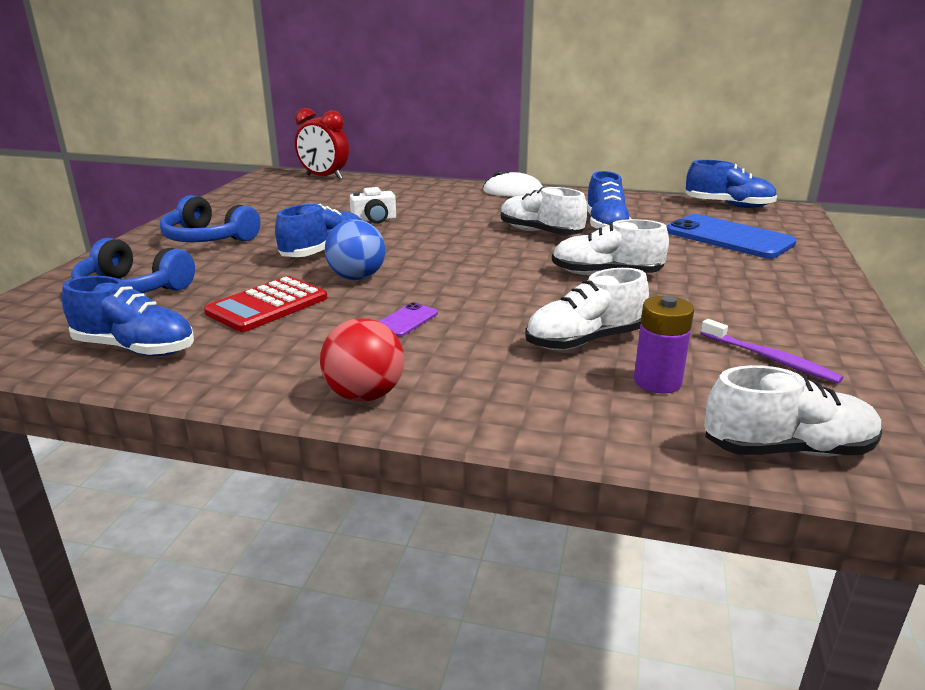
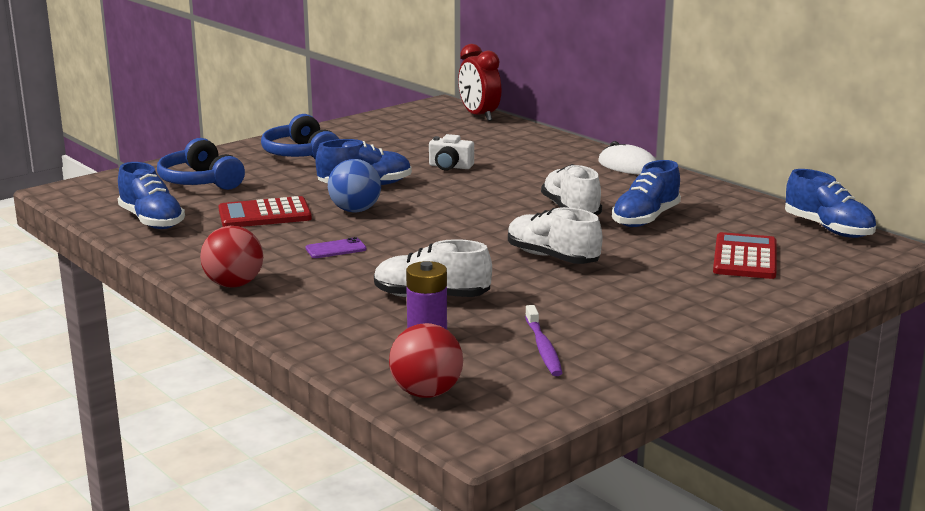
camera: 35 degrees right, 5 degrees down
blue phone [666,214,797,259] -> red calculator [713,232,777,279]
white shoe [704,365,882,456] -> red ball [389,323,463,398]

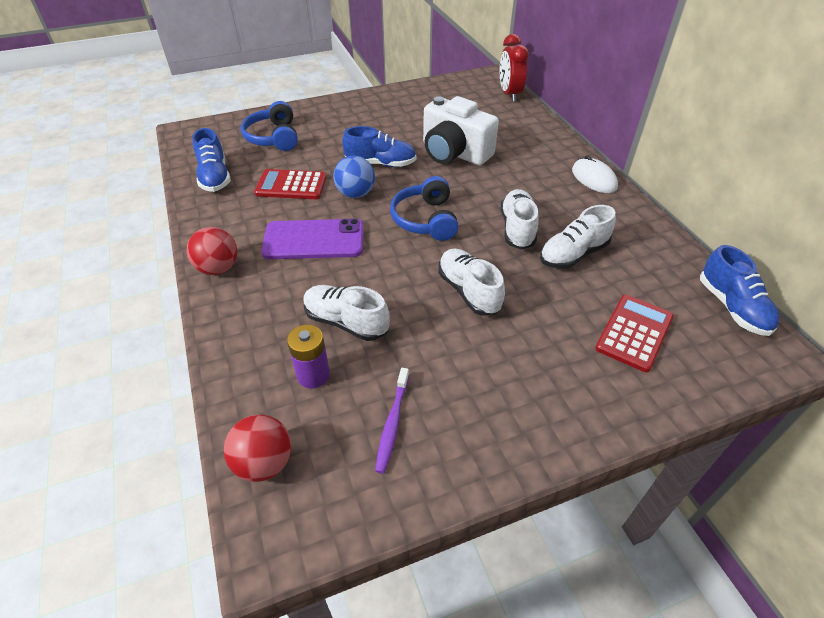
camera: 20 degrees right, 25 degrees up
blue headphones [261,114,339,160] -> blue headphones moved to [390,176,459,241]
purple phone [306,237,366,258] -> purple phone [261,218,364,259], size x2.25
white camera [429,134,474,170] -> white camera [423,96,499,165], size x2.13
blue shoe [612,160,681,227] -> white shoe [540,205,616,269]

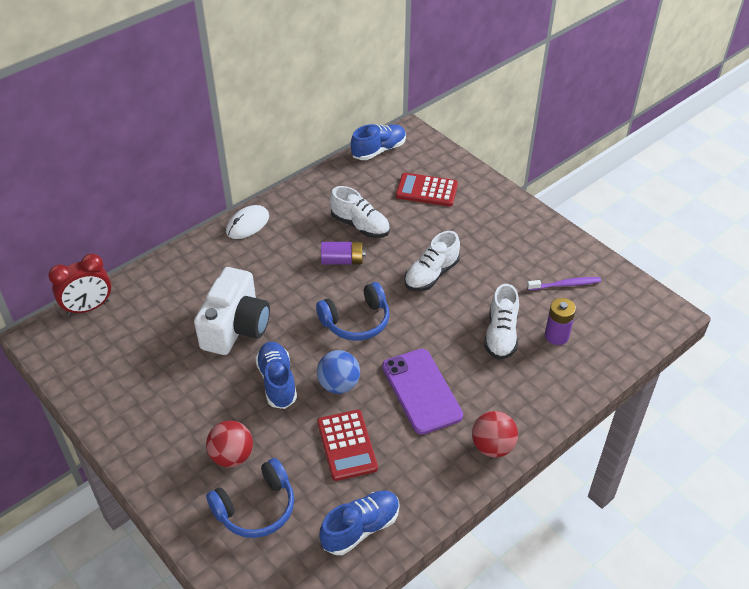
camera: 110 degrees left, 0 degrees up
red ball [224,414,292,482] -> red ball moved to [206,420,253,467]
white shoe [500,189,539,250] -> purple battery [321,242,365,265]

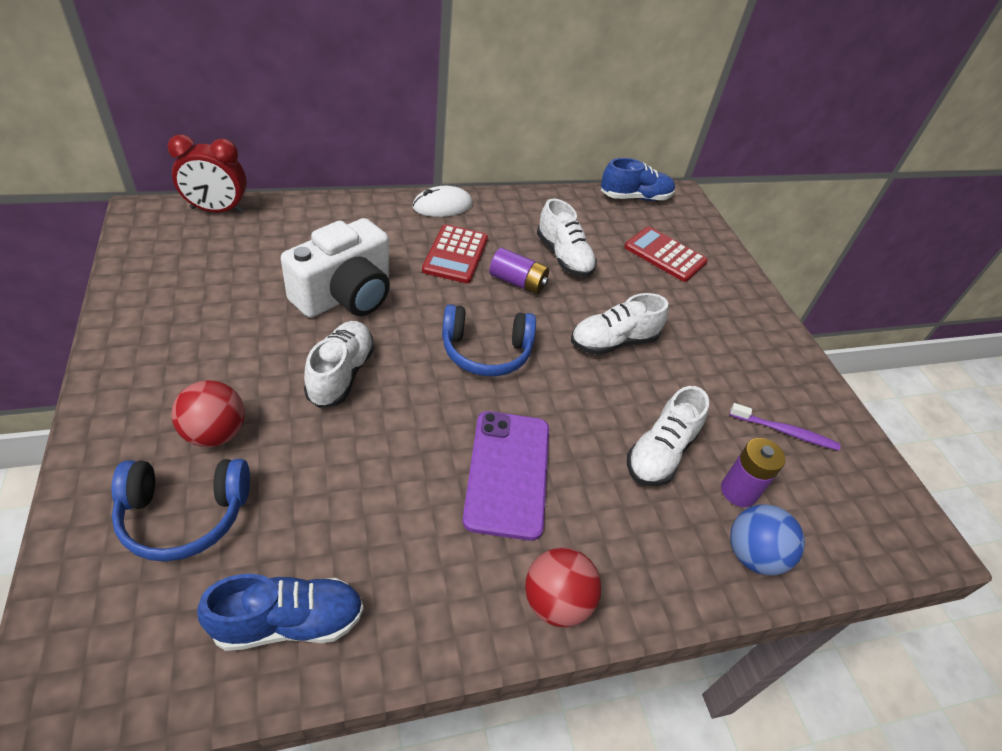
camera: 20 degrees right, 0 degrees up
blue shoe [255,342,297,409] -> white shoe [304,321,374,408]
blue ball [317,350,360,394] -> blue ball moved to [730,504,805,575]
red calculator [317,410,378,481] -> red calculator moved to [422,224,488,283]

